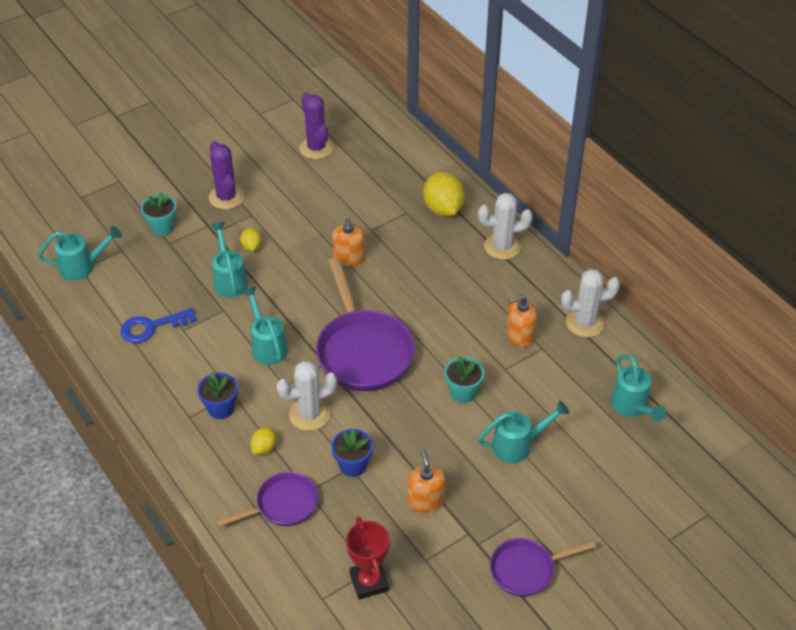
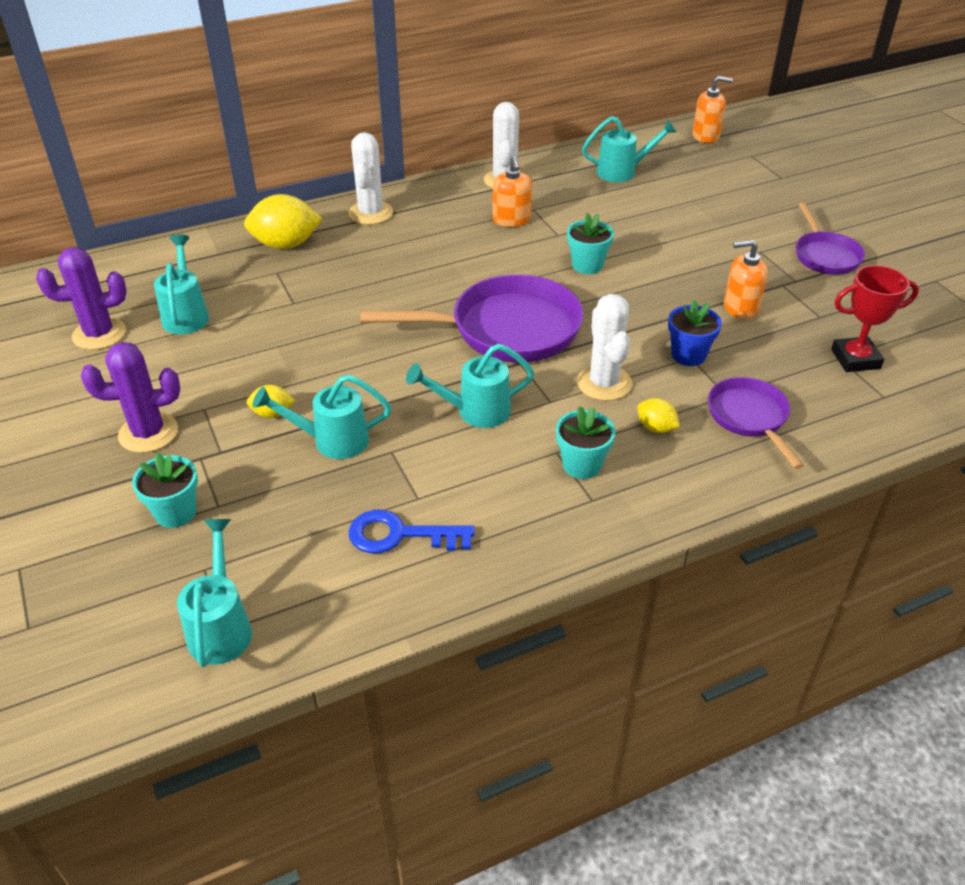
camera: 80 degrees left, 5 degrees down
blue key [120,308,196,343] -> blue key turned 105 degrees clockwise [348,510,474,553]
blue flower pot [198,372,238,419] -> turquoise flower pot [556,406,616,479]
orange soap dispenser [332,218,365,266] -> orange soap dispenser moved to [693,76,733,143]
turquoise watering can [478,401,569,463] -> turquoise watering can moved to [154,234,209,334]

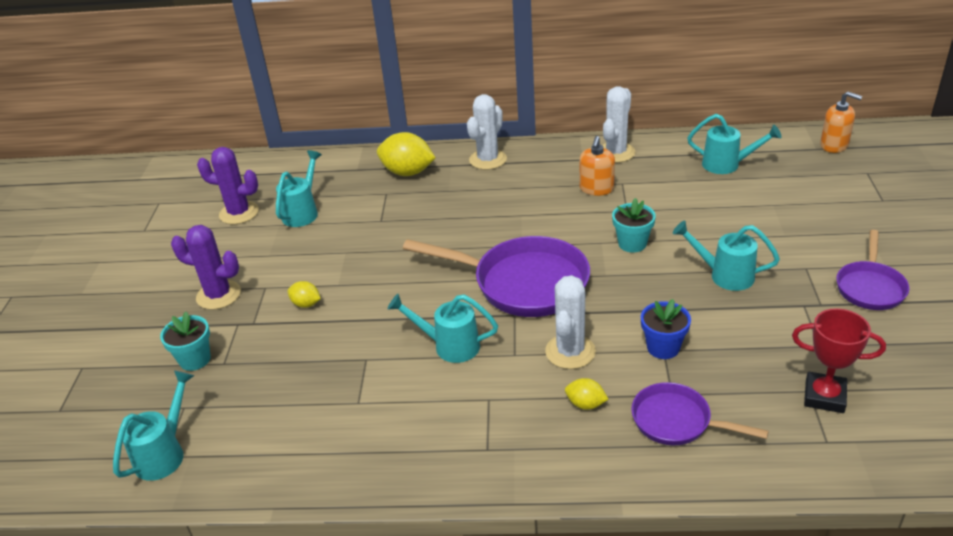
camera: 30 degrees right, 5 degrees down
turquoise watering can [253,374,391,459] -> turquoise watering can moved to [673,221,780,291]
blue key [348,510,474,553] -> none
turquoise flower pot [556,406,616,479] -> none
yellow lemon [637,398,680,433] -> yellow lemon turned 45 degrees counterclockwise [565,378,608,410]
purple pan [708,377,804,469] -> purple pan turned 75 degrees counterclockwise [631,382,769,445]
orange soap dispenser [724,240,768,319] -> none

